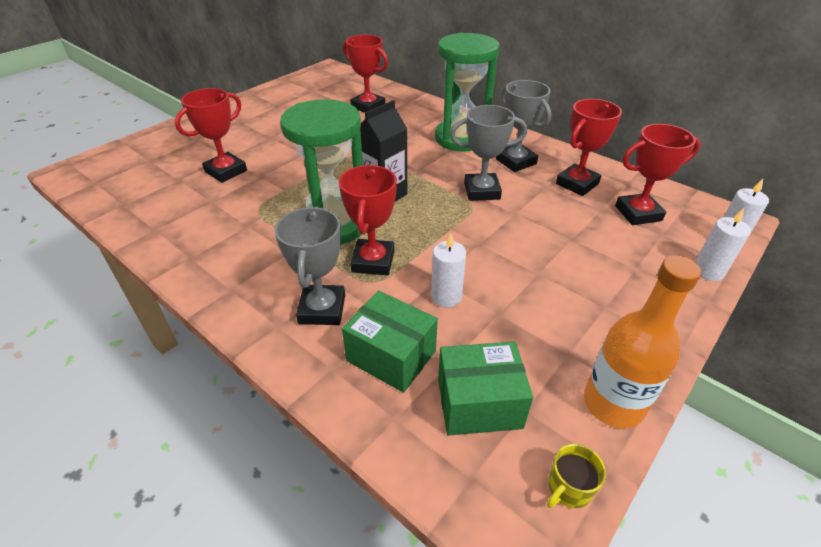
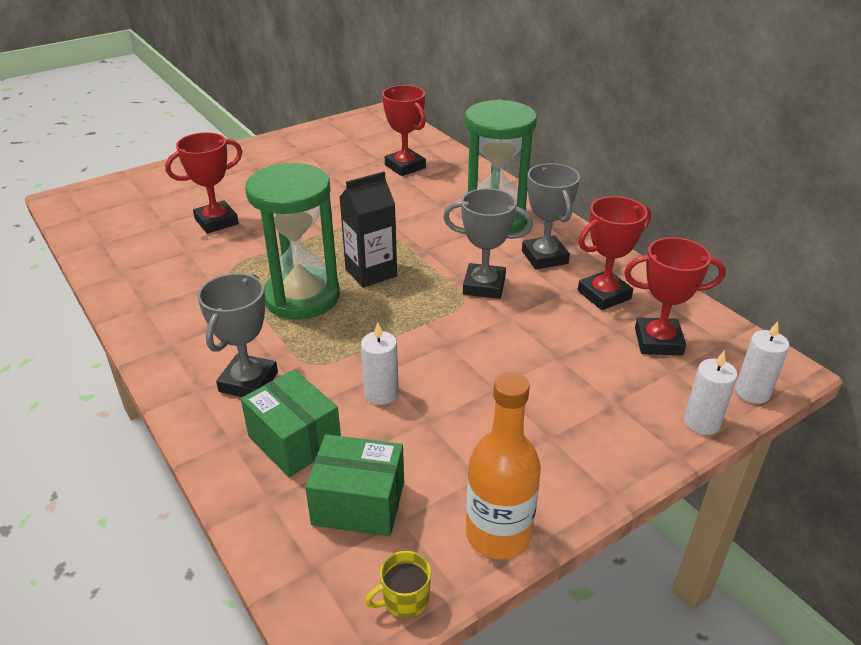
camera: 15 degrees right, 5 degrees down
red trophy [339,165,397,275] -> none

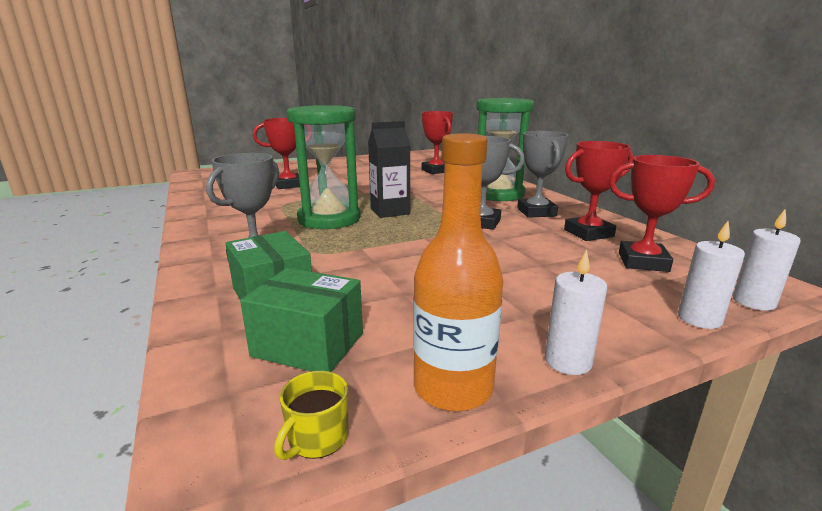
camera: 10 degrees right, 15 degrees down
white candle [361,322,399,405] -> white candle moved to [545,249,608,375]
yellow mug [365,551,431,618] -> yellow mug turned 45 degrees counterclockwise [274,371,348,460]

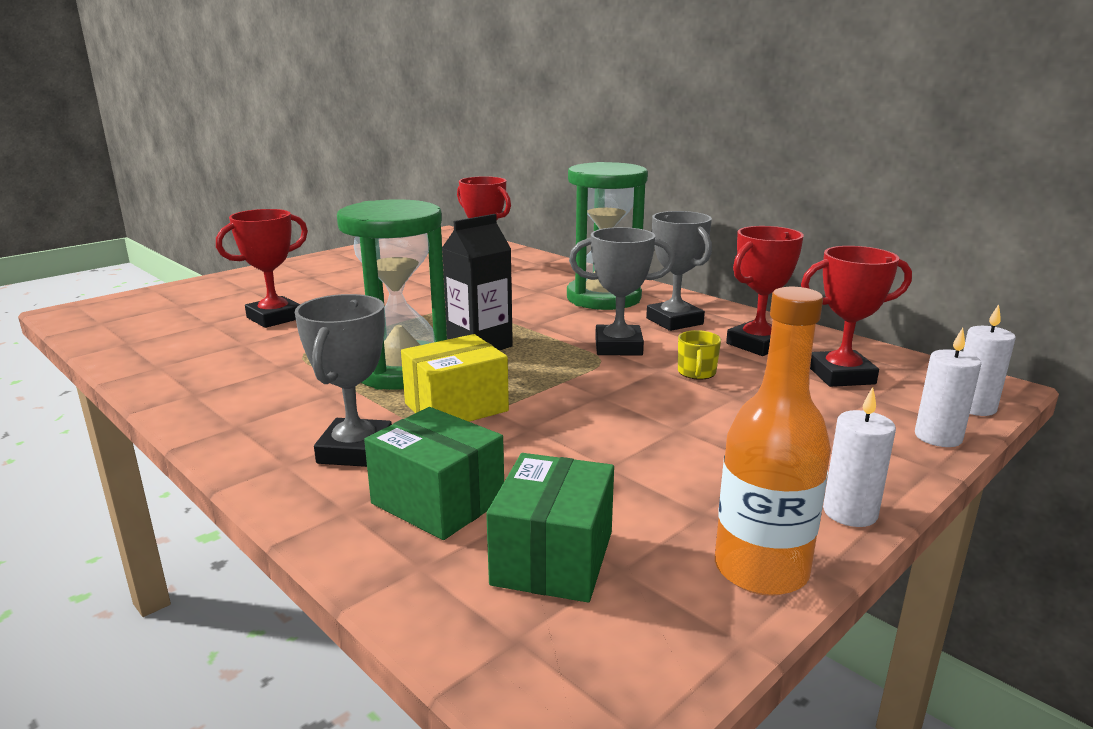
camera: 20 degrees left, 0 degrees up
green box [240,268,363,372] -> green box turned 75 degrees counterclockwise [486,453,614,602]
yellow mug [274,371,348,460] -> yellow mug moved to [678,330,721,380]
none -> yellow box [401,334,509,422]

